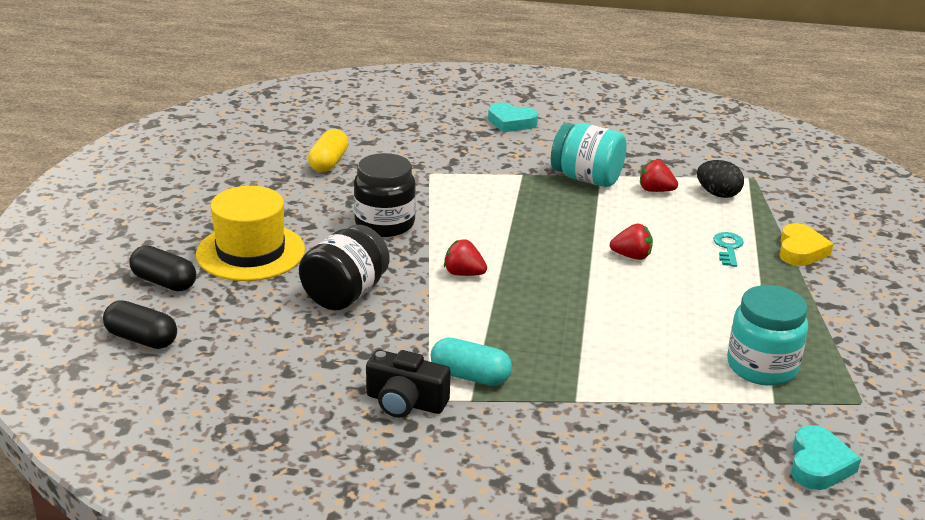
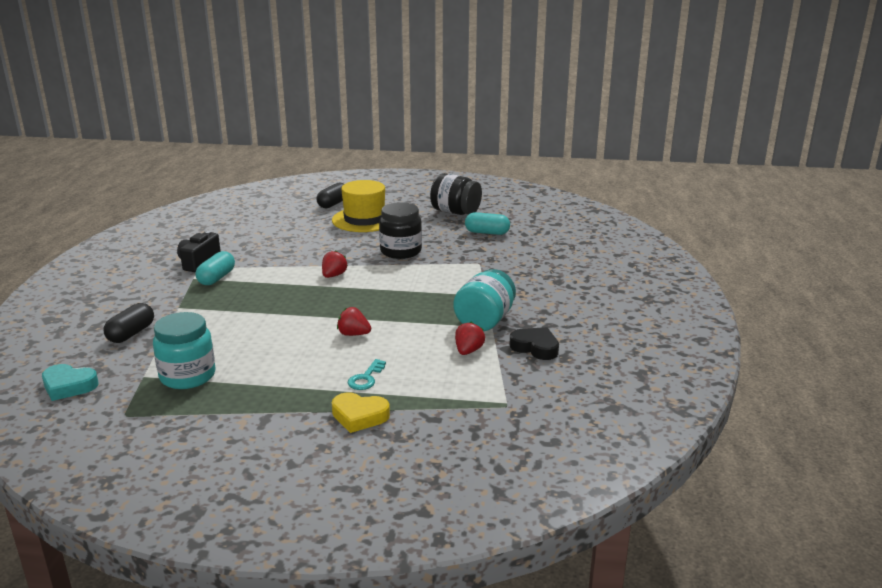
camera: 90 degrees right, 5 degrees down
black capsule [103,301,177,349] -> black capsule moved to [103,303,154,343]
black jar [299,225,390,311] -> black jar moved to [430,173,482,215]
yellow capsule [308,129,348,172] -> turquoise capsule [465,212,510,235]
turquoise heart [488,103,538,132] -> none
red strawberry [610,223,653,260] -> red strawberry turned 105 degrees clockwise [337,307,371,336]
black egg [697,160,744,198] -> none
turquoise key [713,232,744,267] -> turquoise key turned 105 degrees clockwise [348,359,386,390]
none -> black heart [509,327,559,360]

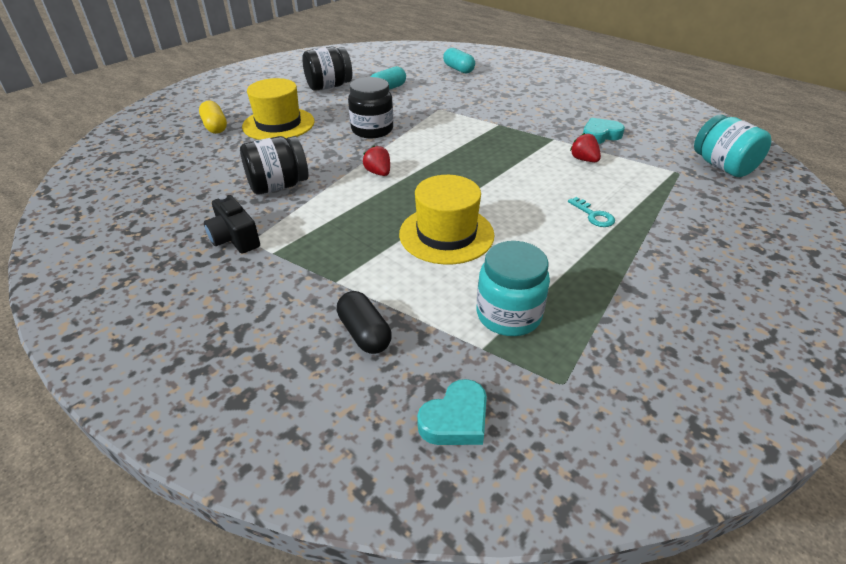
camera: 55 degrees left, 15 degrees up
turquoise capsule [195,251,235,285] -> turquoise capsule moved to [443,48,475,74]
black capsule [316,183,344,208] -> yellow capsule [199,101,227,134]
yellow heart [332,392,390,433] -> none
red strawberry [337,307,371,336] -> none
turquoise jar [453,269,516,331] -> turquoise jar moved to [694,115,771,177]
black heart [509,327,559,360] -> turquoise heart [583,118,625,144]
none -> black jar [240,136,308,195]
none -> yellow hat [399,175,495,265]

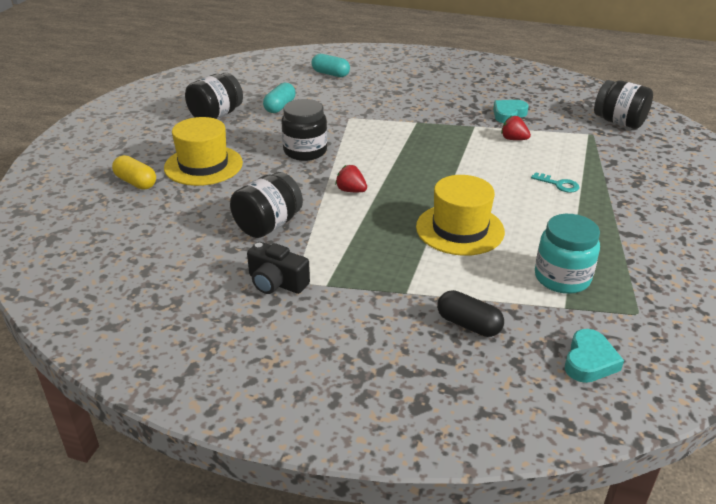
camera: 25 degrees left, 5 degrees down
turquoise jar [694,115,771,177] -> black jar [594,80,653,129]

